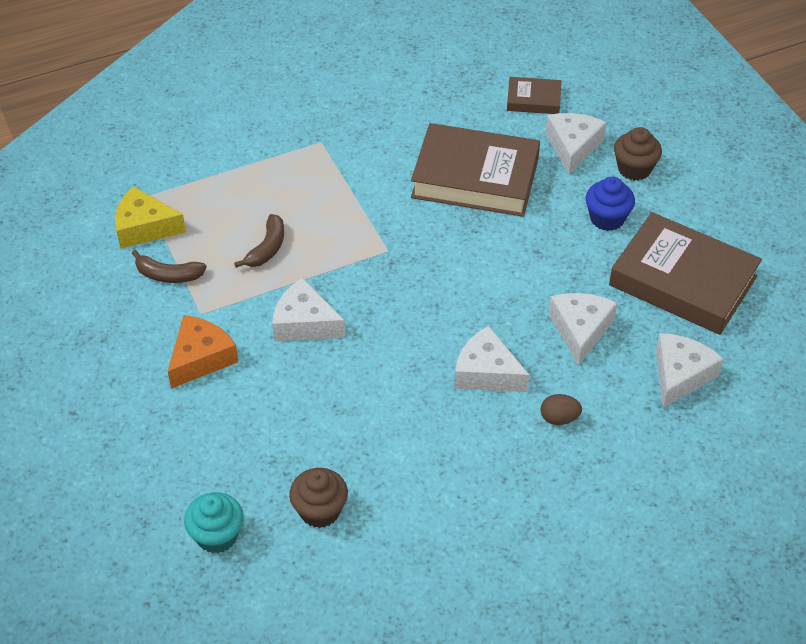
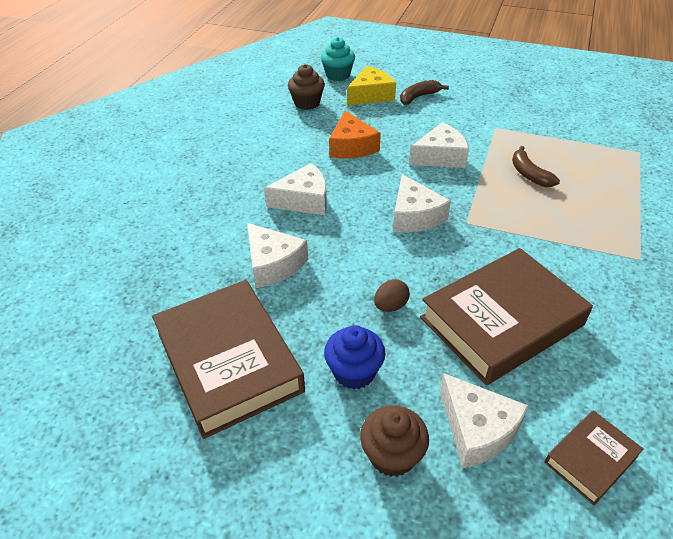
camera: 135 degrees right, 5 degrees down
yellow cheese [115,186,186,249] -> yellow cheese moved to [347,66,396,105]
brown banana [132,250,207,283] -> brown banana moved to [400,80,449,105]
orange cheese [168,315,238,389] -> orange cheese moved to [329,111,381,158]
brown egg [541,394,582,425] -> brown egg moved to [374,279,410,312]
brown book [609,212,762,335] -> brown book turned 75 degrees clockwise [152,280,305,439]
white cheese [656,333,724,408] -> white cheese moved to [393,174,451,232]

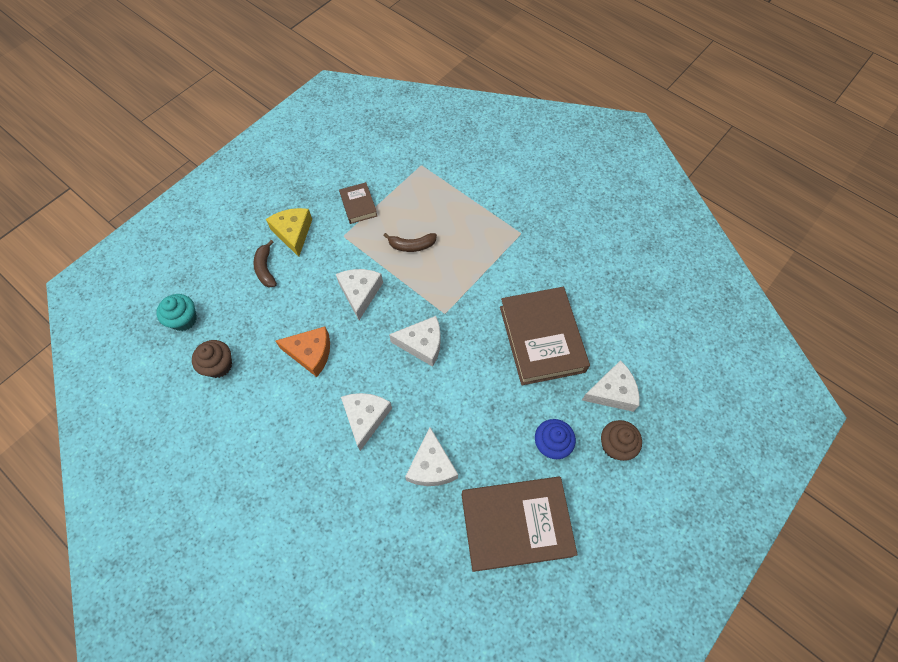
camera: 70 degrees left, 20 degrees up
white cheese [247,223,308,288] -> white cheese turned 105 degrees clockwise [405,428,458,486]
yellow cheese [347,66,396,105] -> yellow cheese moved to [266,208,312,257]
brown egg [374,279,410,312] -> none
brown book [544,410,643,505] -> brown book moved to [339,182,377,224]

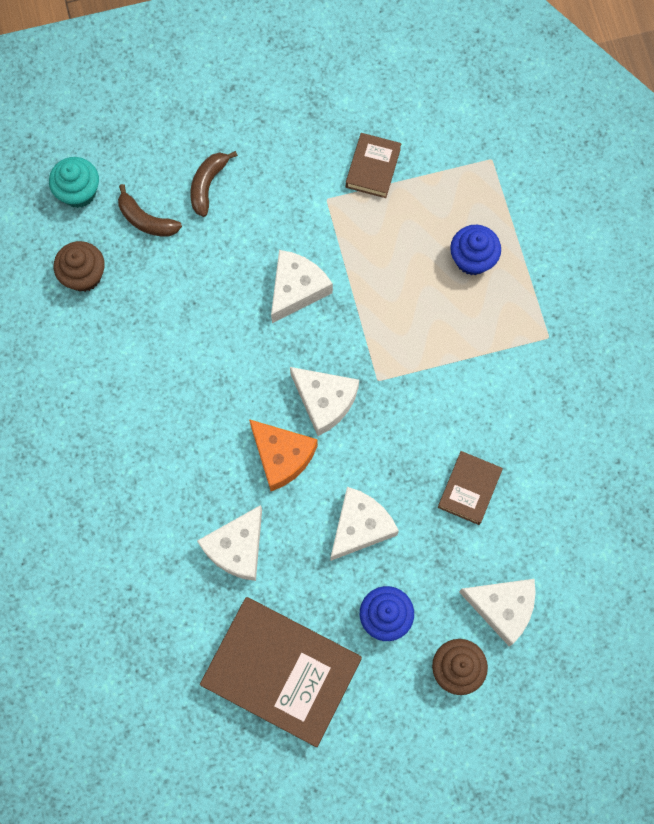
camera: 35 degrees right, 10 degrees up
yellow cheese [266,208,312,257] -> none
orange cheese [275,326,330,377] -> orange cheese moved to [249,419,318,491]
white cheese [341,393,392,451] -> white cheese moved to [331,487,399,561]
brown banana [383,233,437,252] -> brown banana moved to [118,184,182,237]
brown book [500,287,590,385] -> brown book [438,451,503,525], size x0.48
none -> blue cupcake [450,225,501,275]

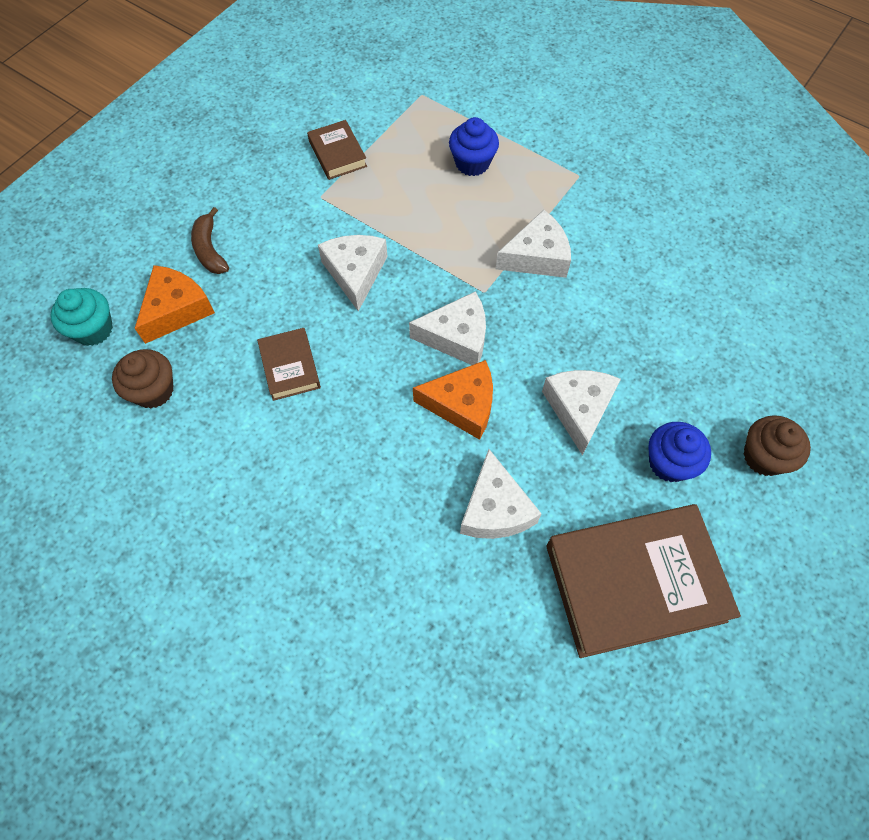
camera: 40 degrees left, 10 degrees down
brown banana [118,184,182,237] -> orange cheese [135,265,215,344]
brown book [438,451,503,525] -> brown book moved to [257,328,321,401]
white cheese [459,579,536,646] -> white cheese moved to [496,210,571,278]

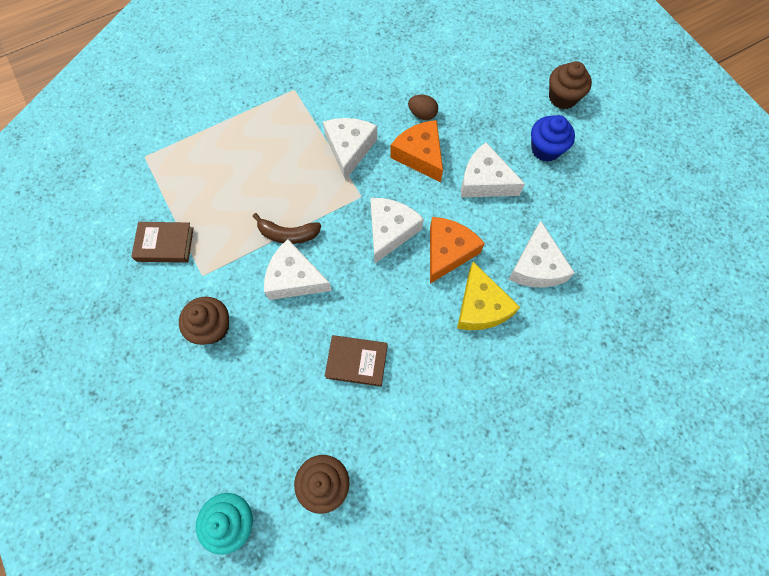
camera: 65 degrees left, 5 degrees up
orange cheese [135,265,215,344] -> orange cheese moved to [390,120,443,183]
brown banana [191,207,229,274] -> brown banana moved to [253,213,321,244]
blue cupcake [449,117,499,176] -> none
white cheese [460,449,542,539] -> white cheese turned 75 degrees clockwise [508,221,575,288]
brown book [546,504,741,658] -> none
none -> brown cupcake [179,297,229,345]
none -> brown egg [408,95,438,120]
none -> yellow cheese [457,262,520,330]

